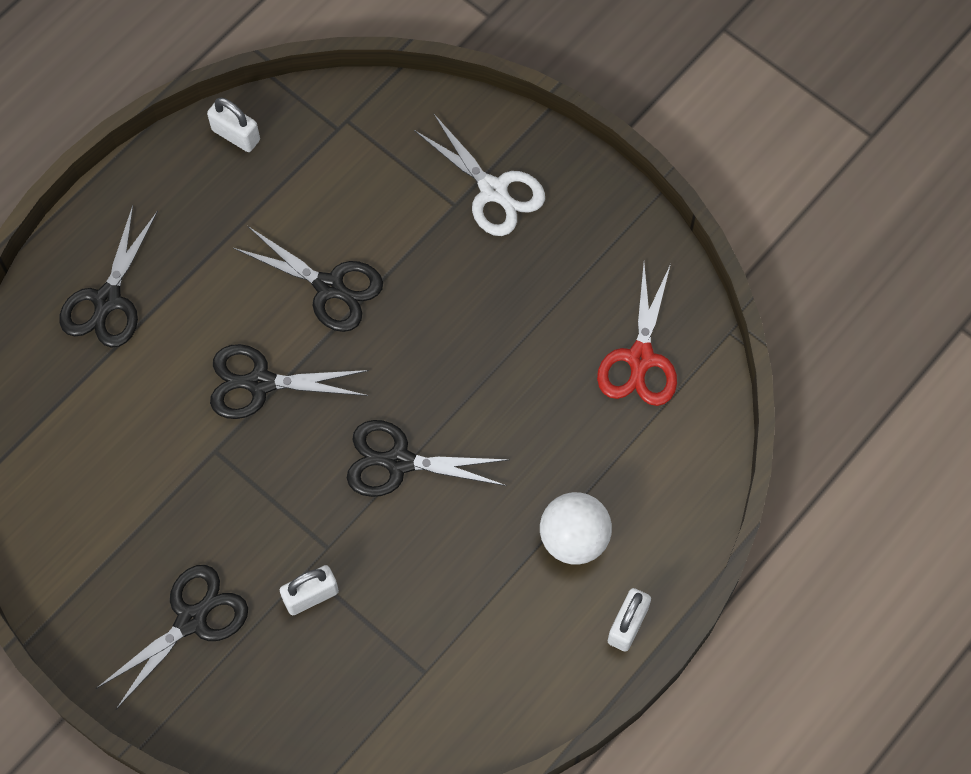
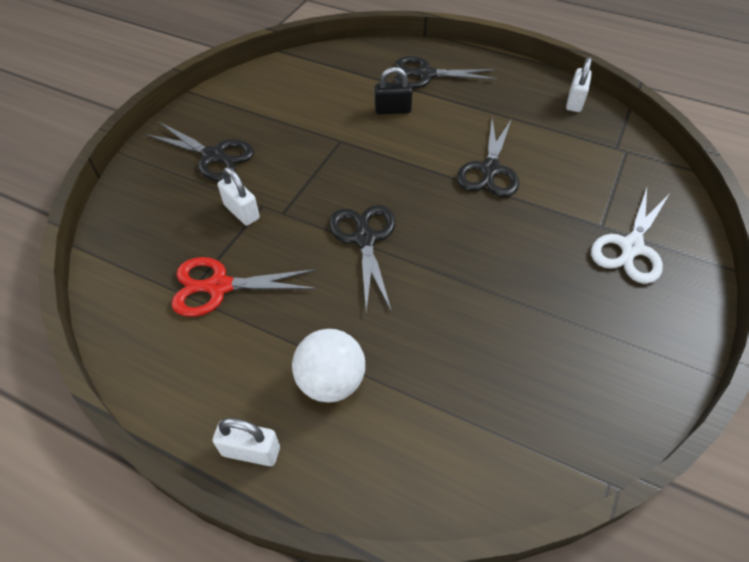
camera: 75 degrees right, 15 degrees down
black scissors [210,344,369,419] -> none
red scissors [597,264,677,406] -> red scissors moved to [171,257,316,317]
none -> black padlock [375,67,413,114]

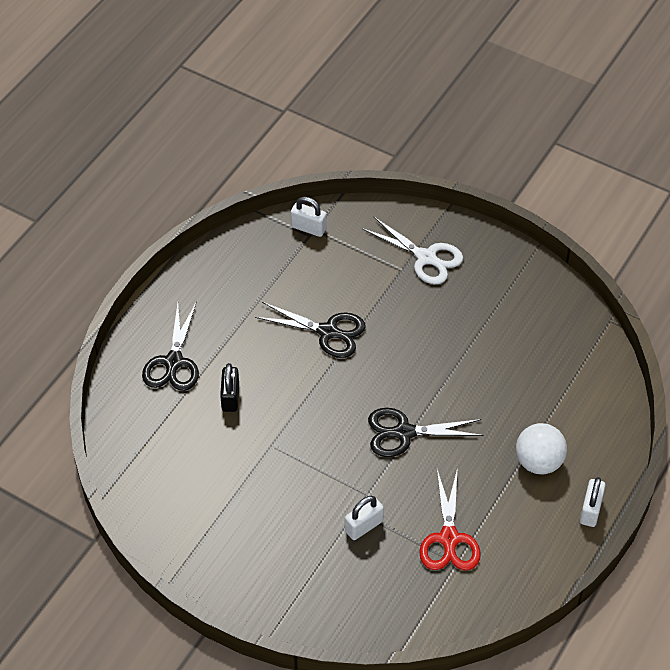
camera: 85 degrees left, 0 degrees up
black scissors [146,122,254,181] -> none
white padlock [566,57,592,112] -> white padlock moved to [291,197,327,237]

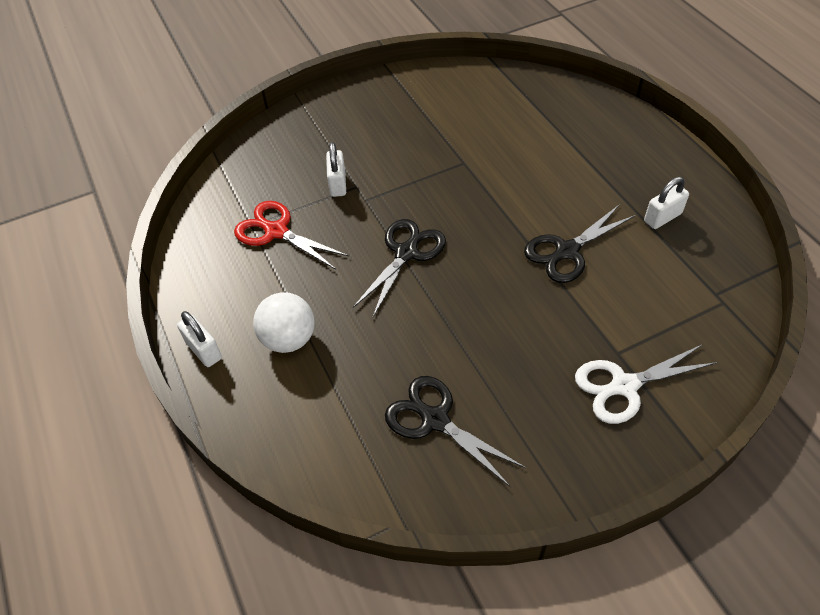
camera: 125 degrees right, 0 degrees up
black scissors [142,301,199,391] -> black scissors moved to [385,376,526,487]
black padlock [220,363,239,412] -> none
white padlock [291,197,327,237] -> white padlock moved to [644,177,689,229]

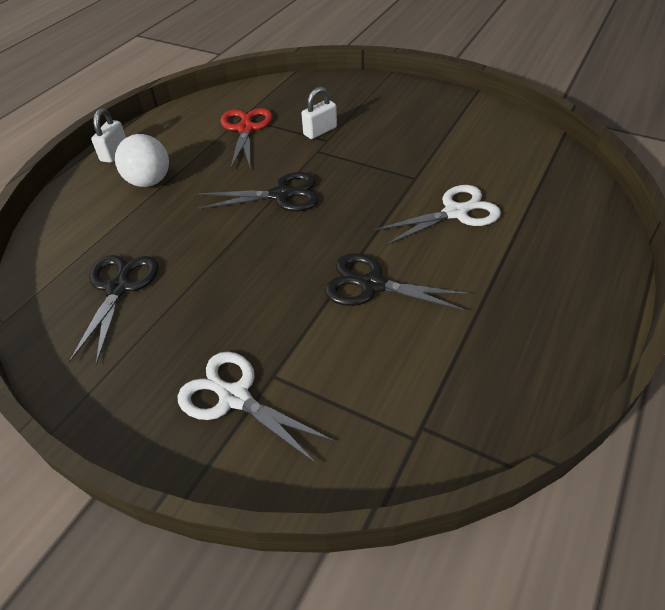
camera: 55 degrees right, 5 degrees down
white padlock [644,177,689,229] -> none
none -> white scissors [375,185,501,246]

